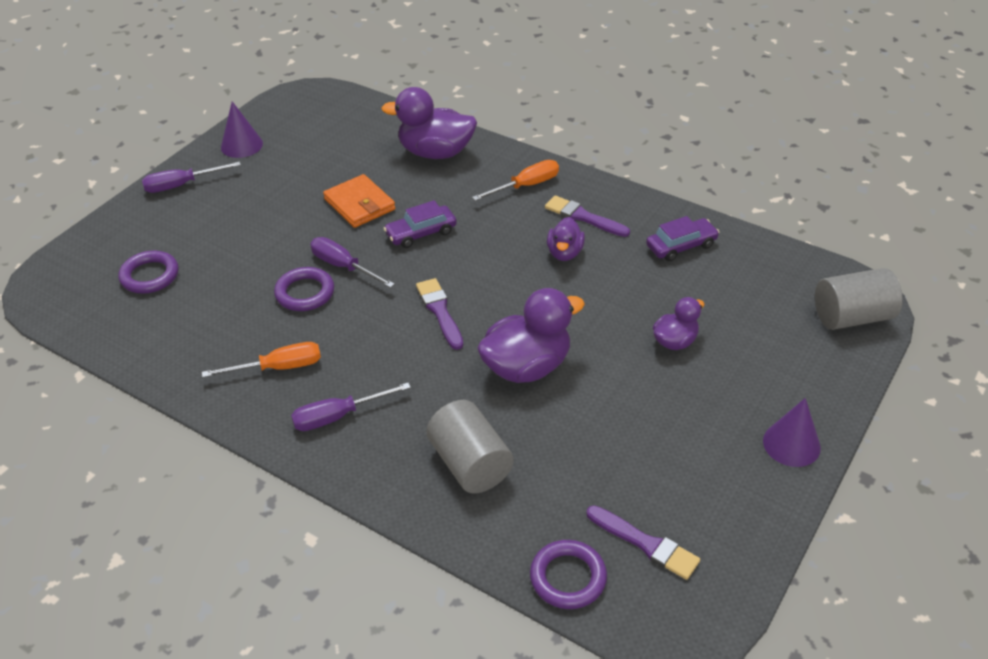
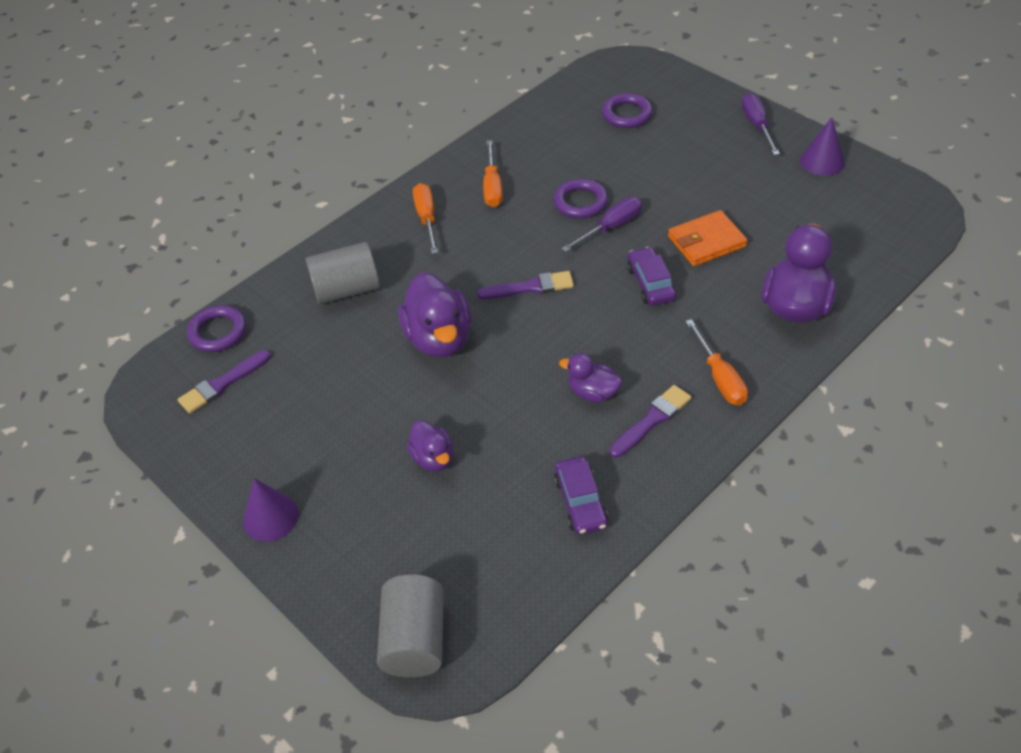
camera: 105 degrees right, 5 degrees up
purple screwdriver [291,383,411,431] -> orange screwdriver [413,183,438,254]

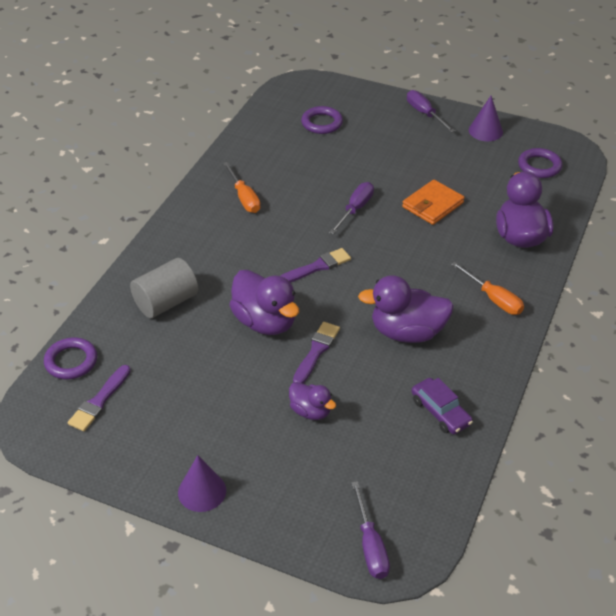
camera: 25 degrees left, 5 degrees down
grey cylinder [377,574,444,678] -> purple screwdriver [351,481,390,579]
orange screwdriver [413,183,438,254] -> none
purple ring [553,179,608,219] -> purple ring moved to [518,148,562,178]
purple duck [559,353,622,402] -> purple duck [358,275,454,343], size x1.79
purple brush [609,385,692,458] -> purple brush moved to [293,322,340,383]
purple car [627,247,676,306] -> none

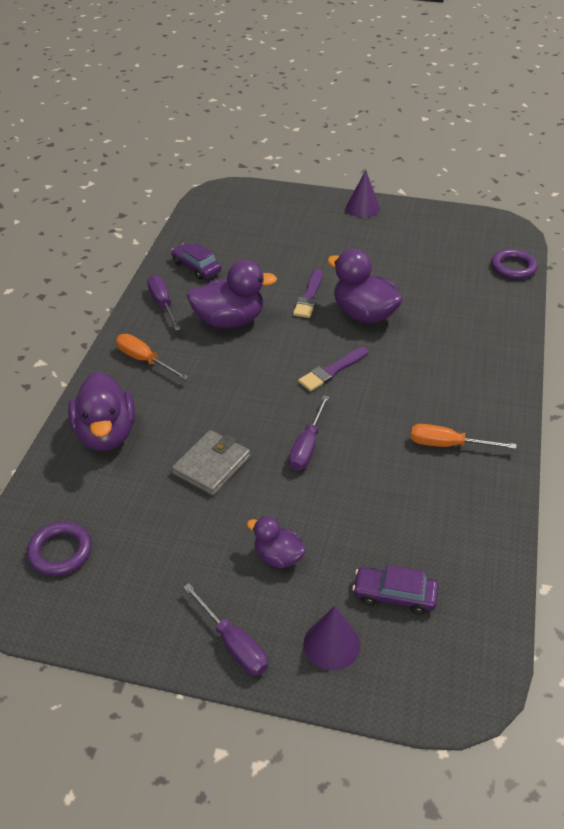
camera: 170 degrees right, 0 degrees up
purple brush [68,365,131,431] -> none
grey cylinder [130,258,198,318] -> none
orange screwdriver [223,162,261,213] -> orange screwdriver turned 45 degrees counterclockwise [411,424,516,449]
purple duck [289,382,336,420] -> purple duck moved to [247,516,306,568]
purple ring [301,106,343,134] -> purple car [352,565,439,615]
purple screwdriver [351,481,390,579] -> purple screwdriver moved to [147,275,181,331]
orange wallet [402,180,465,225] -> grey wallet [172,430,250,495]
purple cone [469,96,503,141] -> purple cone moved to [304,606,360,670]

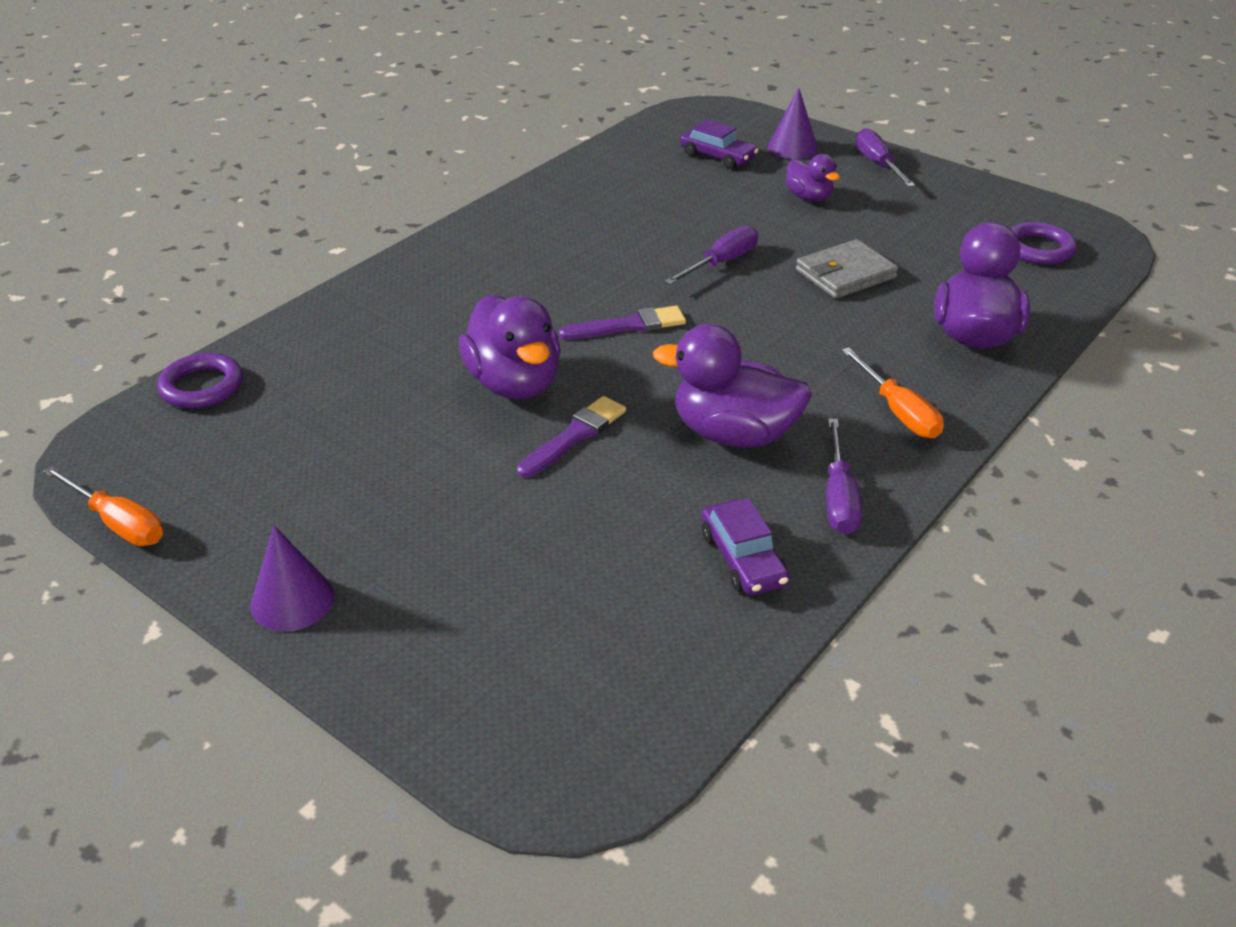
camera: 155 degrees left, 5 degrees down
orange screwdriver [411,424,516,449] -> orange screwdriver moved to [43,466,163,546]

